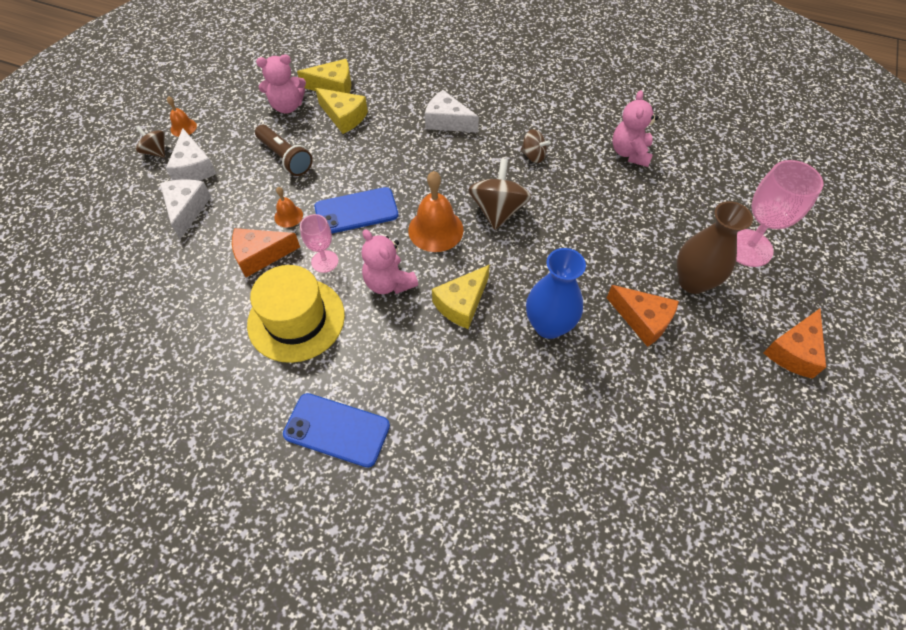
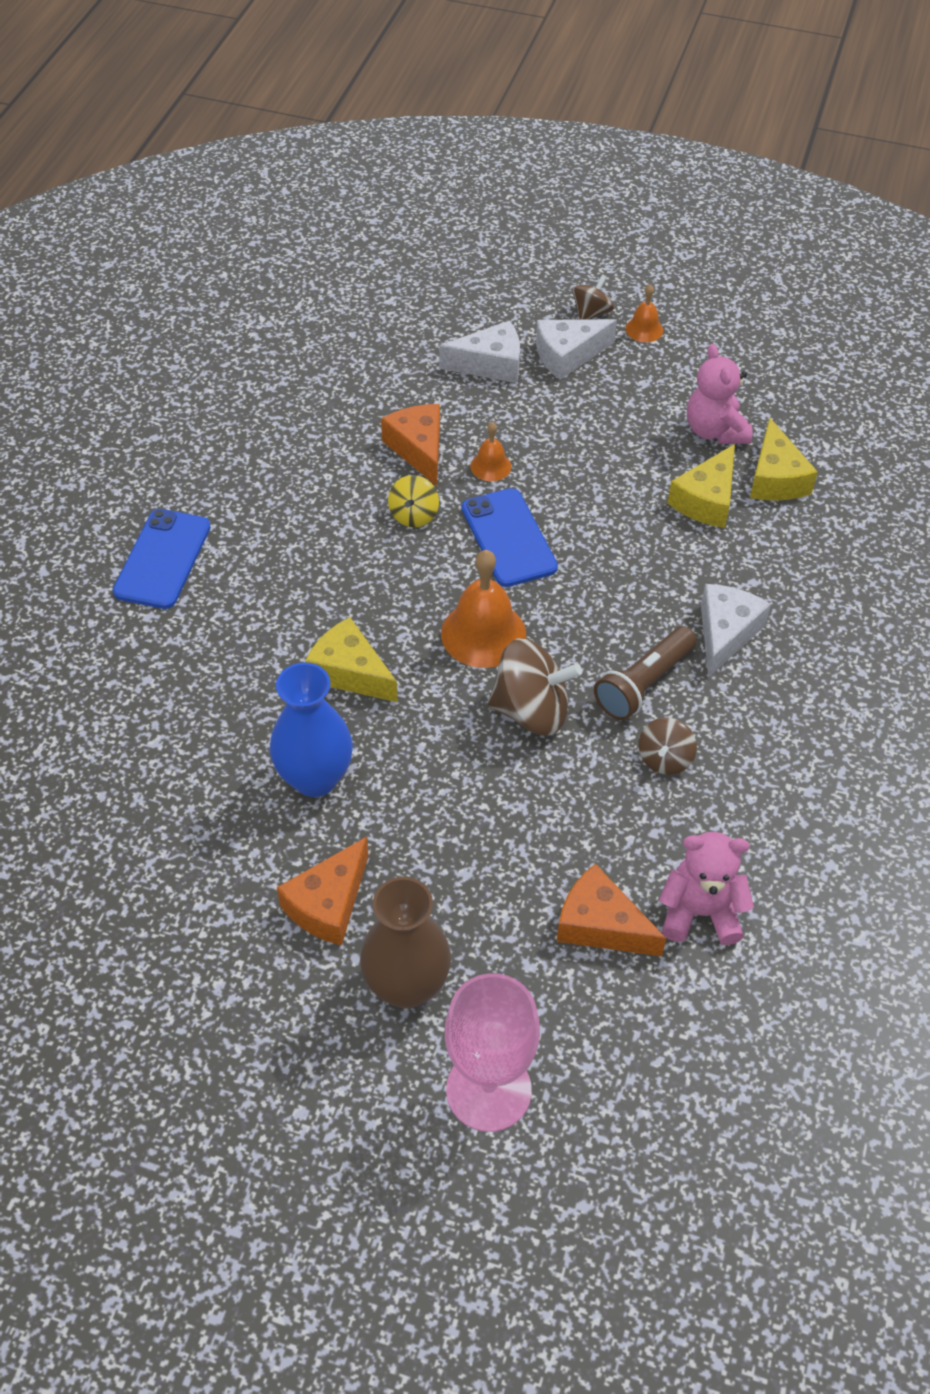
camera: 85 degrees right, 5 degrees down
yellow hat [247,265,345,363] -> none
brown flashlight [255,125,313,176] -> brown flashlight moved to [594,626,697,720]
pink goblet [300,214,338,273] -> yellow spinning top [388,475,439,527]
pink teddy bear [362,229,418,294] -> none
orange cheese [763,309,826,379] -> orange cheese moved to [557,864,666,956]

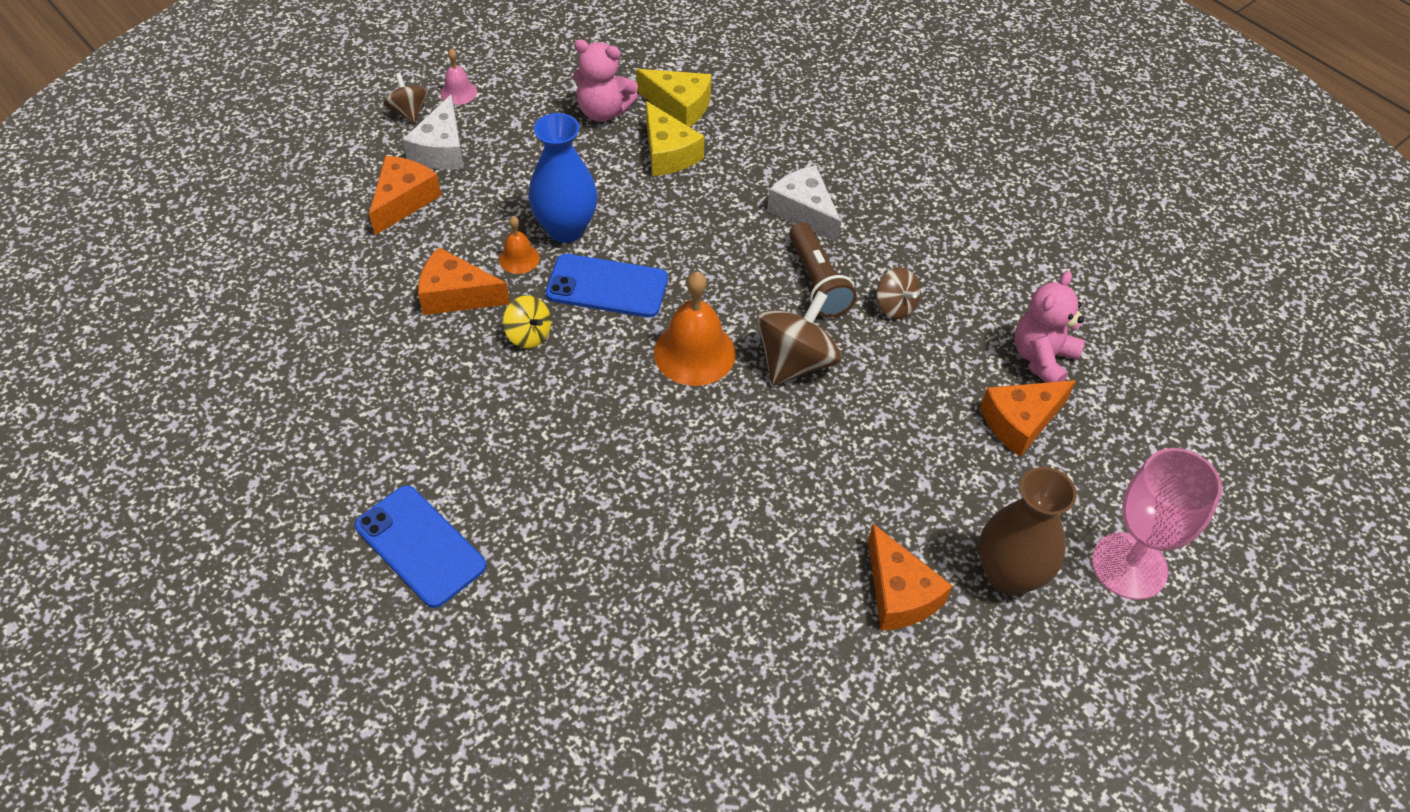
camera: 60 degrees left, 0 degrees up
blue vase [270,662,353,797] -> blue vase moved to [528,113,597,243]
yellow cheese [305,617,398,702] -> none
white cheese [439,320,520,383] -> orange cheese [369,156,441,235]
orange bell [625,284,663,342] -> pink bell [440,49,477,105]

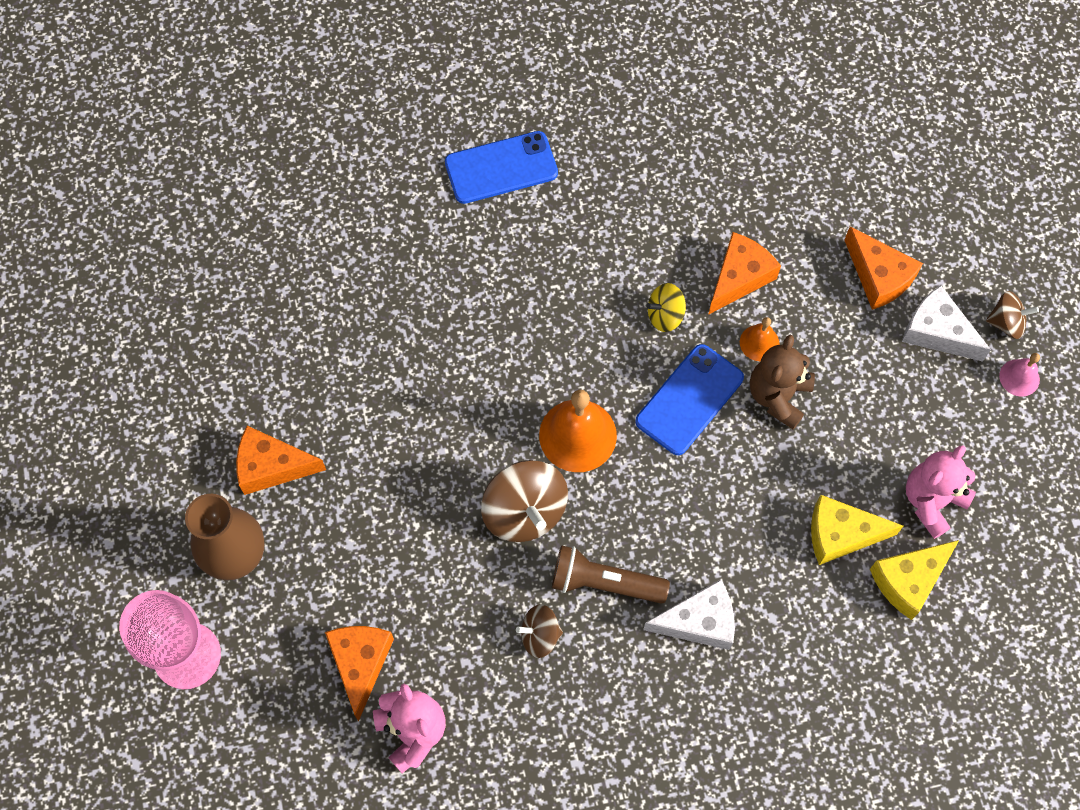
camera: 120 degrees right, 15 degrees up
blue vase [528,113,597,243] -> brown teddy bear [750,335,815,429]

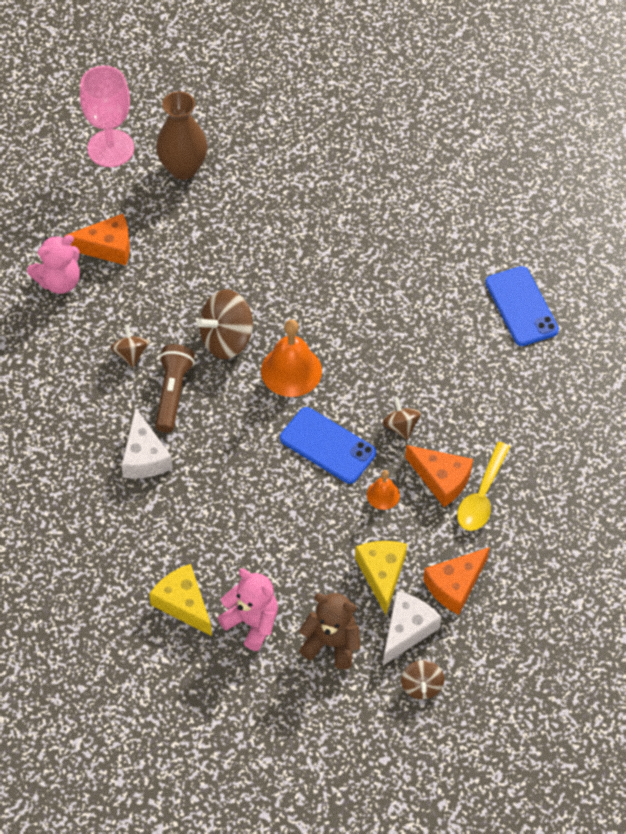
camera: 85 degrees right, 10 degrees down
orange cheese [236,426,326,495] -> none
yellow spinning top [646,283,686,332] -> brown spinning top [382,397,421,440]
brown teddy bear [750,335,815,429] -> brown teddy bear moved to [299,593,360,669]
yellow cheese [811,495,903,565] -> yellow cheese moved to [355,541,407,615]
pink bell [999,353,1040,397] -> none
none -> yellow spoon [457,442,510,531]

